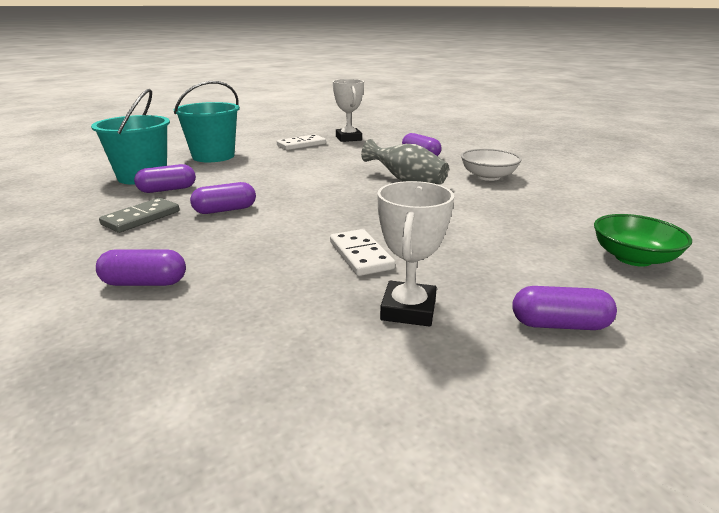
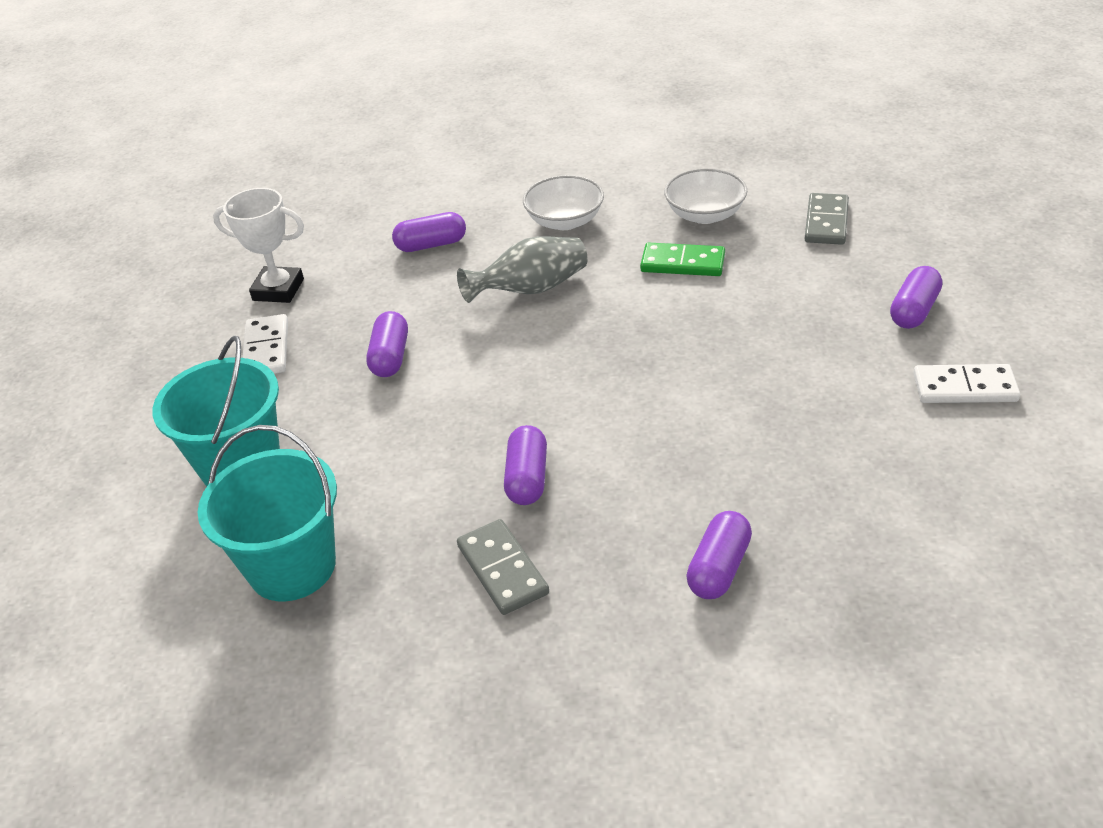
camera: 60 degrees left, 15 degrees up
purple capsule [134,164,196,193] -> purple capsule moved to [366,311,408,377]
white domino [330,229,395,276] -> white domino moved to [913,364,1020,403]
white trophy [377,181,454,327] -> none
green bowl [594,214,692,267] -> grey domino [805,193,849,245]
none -> green domino [640,243,725,276]
none -> white bowl [664,168,748,224]

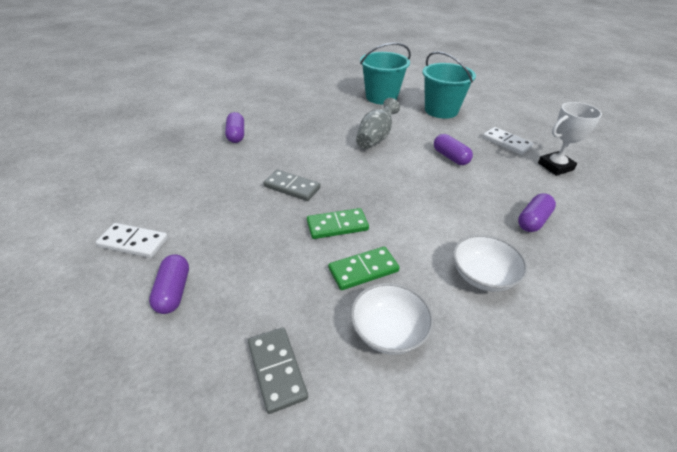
camera: 140 degrees right, 0 degrees up
grey vase [457,237,588,303] -> grey vase moved to [356,98,400,149]
grey domino [457,519,549,615] -> grey domino moved to [264,170,321,201]
purple capsule [504,425,547,505] -> none
white domino [913,364,1020,403] -> white domino turned 45 degrees clockwise [96,223,168,258]
none -> green domino [307,208,369,239]

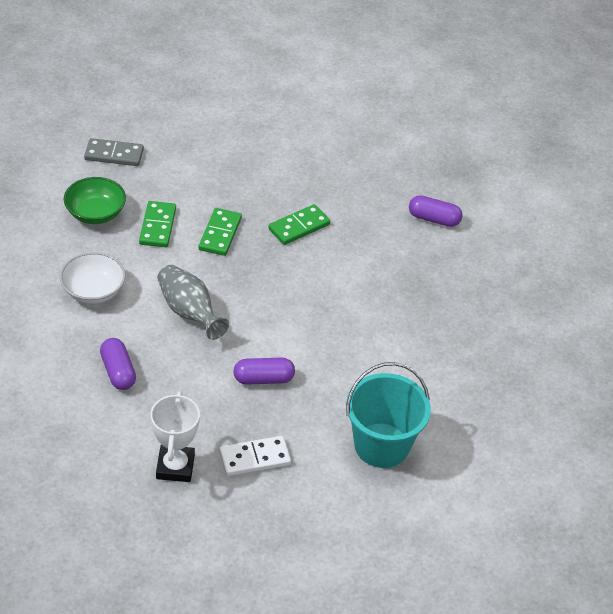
camera: 115 degrees right, 5 degrees up
white domino [96,223,168,258] -> none
purple capsule [149,254,189,314] -> none
grey domino [264,170,321,201] -> green domino [268,204,330,245]
white bowl [351,283,434,355] -> green bowl [64,177,126,224]
grey vase [356,98,400,149] -> grey vase moved to [157,265,229,340]
turquoise bucket [360,43,411,105] -> none

